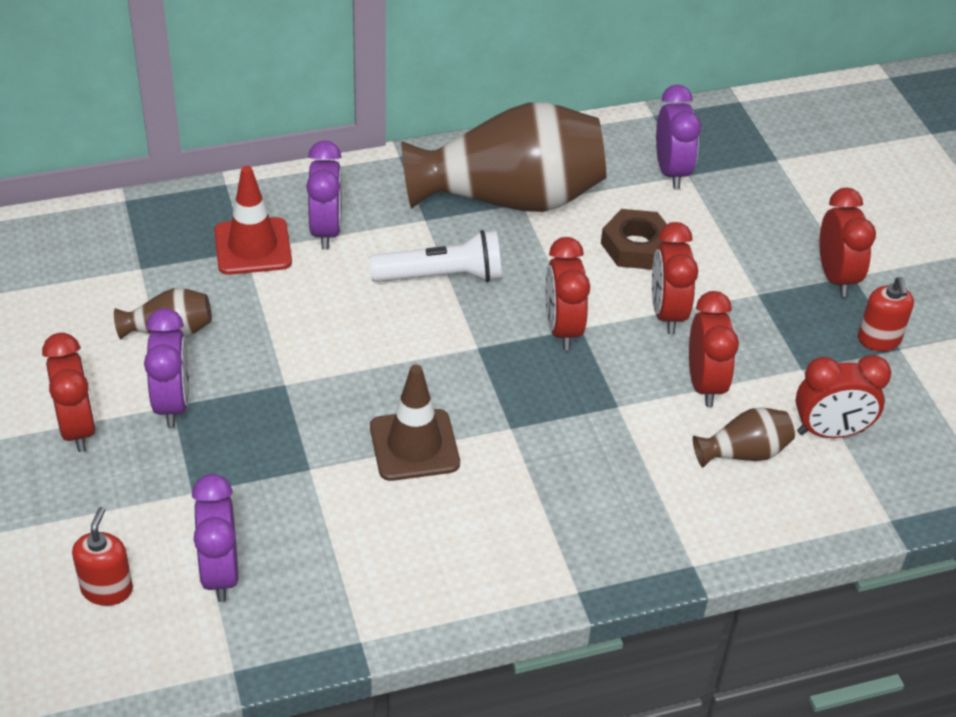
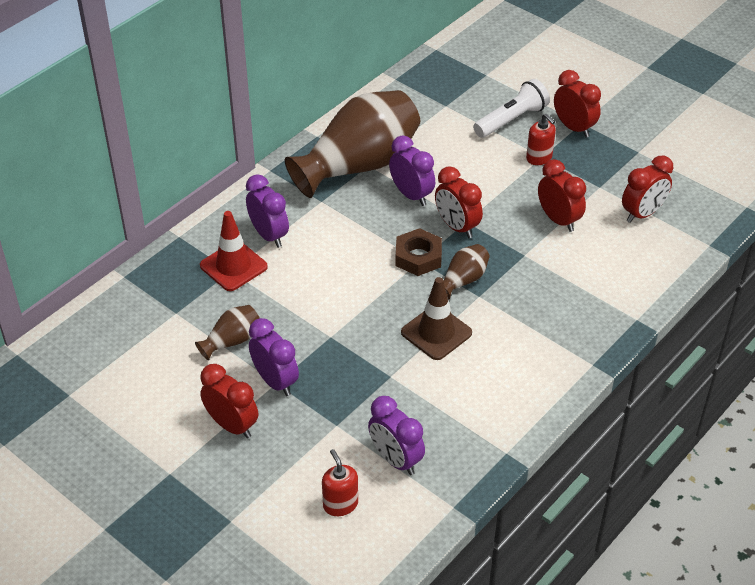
camera: 30 degrees left, 0 degrees up
white flashlight [370,230,502,282] -> white flashlight moved to [473,79,550,138]
brown nut [601,209,667,270] -> brown nut moved to [395,228,442,276]
red clock [652,222,698,334] -> none
purple clock [656,84,701,189] -> purple clock moved to [389,135,435,206]
brown vase [693,407,795,468] -> brown vase moved to [443,244,490,300]
red soap dispenser [858,277,914,351] -> red soap dispenser moved to [526,114,556,165]

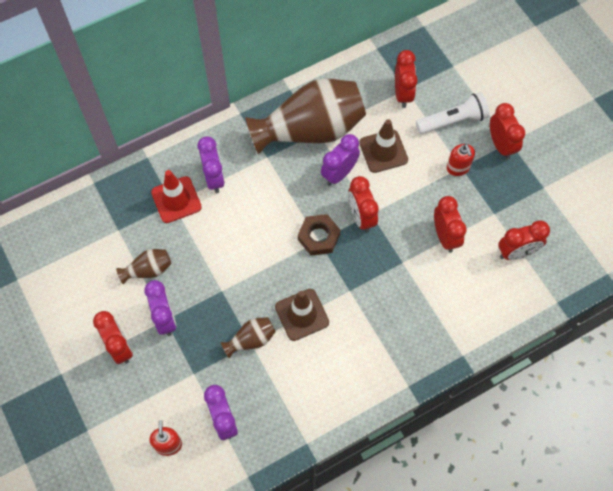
camera: 20 degrees right, 20 degrees up
purple clock [389,135,435,206] -> purple clock turned 120 degrees counterclockwise [321,134,360,186]
brown vase [443,244,490,300] -> brown vase moved to [221,317,276,359]
none -> brown traffic cone [359,119,408,173]
none -> red clock [395,50,418,108]

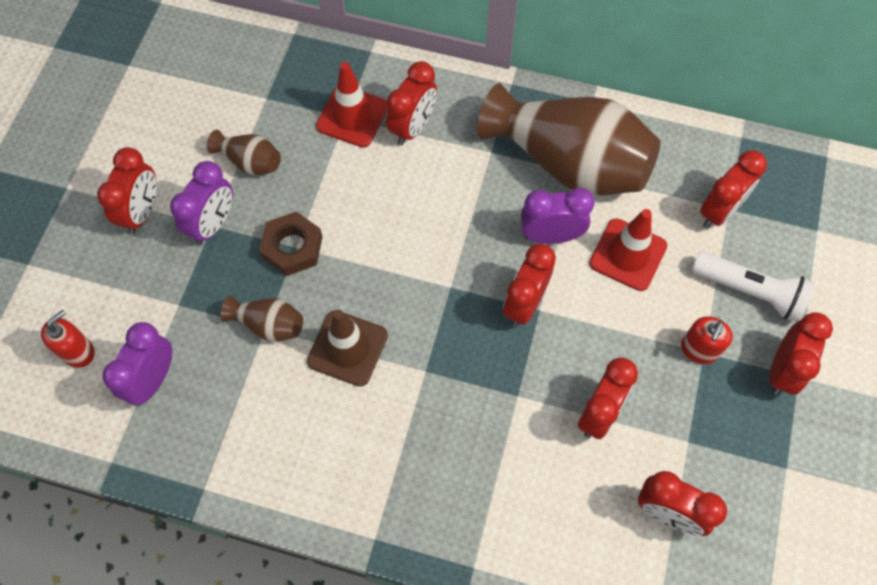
camera: 45 degrees right, 0 degrees up
purple clock [198,136,225,193] -> red clock [386,61,437,145]
brown nut [298,214,341,256] -> brown nut moved to [259,212,322,276]
brown traffic cone [359,119,408,173] -> red traffic cone [589,209,667,291]

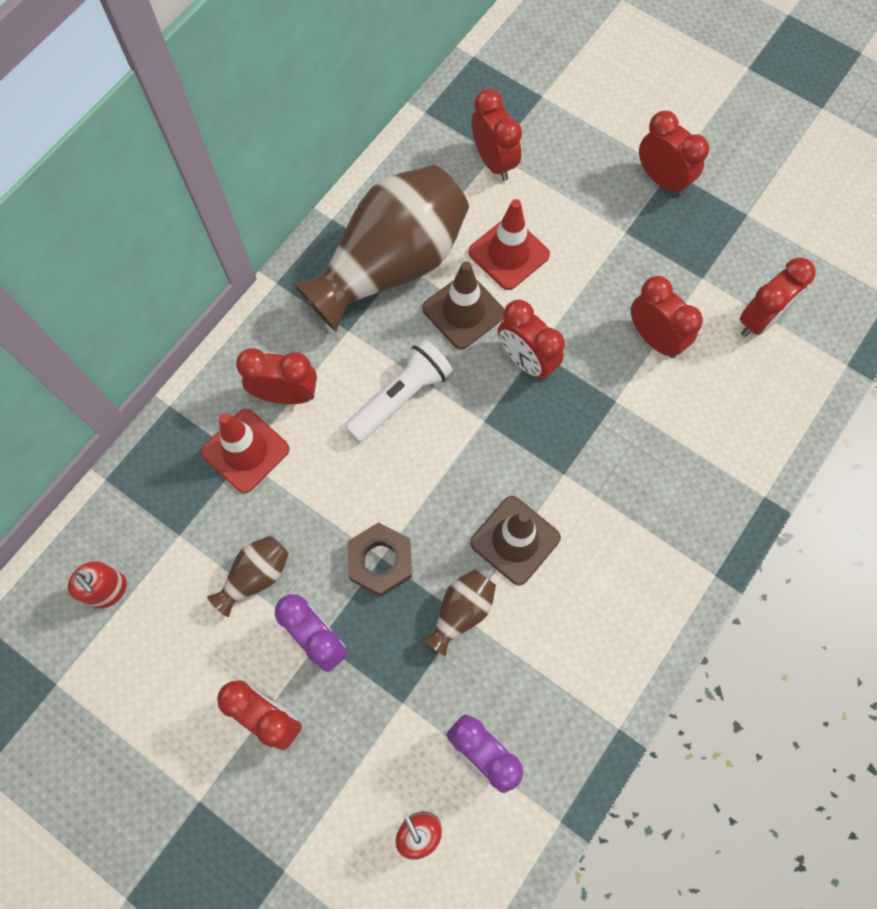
camera: 70 degrees left, 5 degrees up
red clock [386,61,437,145] -> red clock turned 45 degrees counterclockwise [236,348,317,404]
purple clock [521,188,594,244] -> brown traffic cone [422,261,505,349]
red soap dispenser [681,316,733,364] -> red soap dispenser moved to [68,561,127,609]
white flashlight [692,251,815,322] -> white flashlight moved to [345,339,453,442]

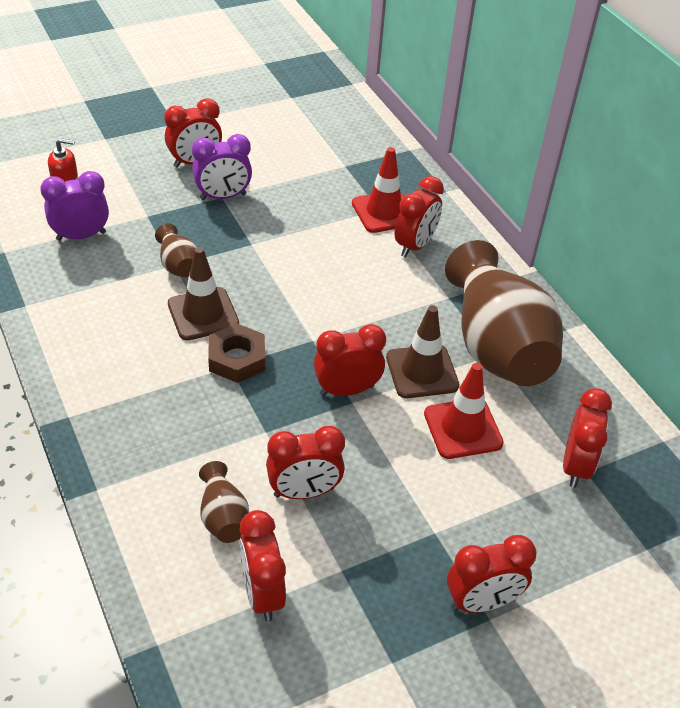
camera: 115 degrees right, 25 degrees down
red soap dispenser [68,561,127,609] -> none
brown vase [207,536,289,617] -> brown vase moved to [199,461,249,543]
white flashlight [345,339,453,442] -> none
brown nut [348,522,412,597] -> brown nut moved to [208,323,265,383]
red clock [471,89,522,181] -> red clock turned 75 degrees counterclockwise [563,388,612,488]

